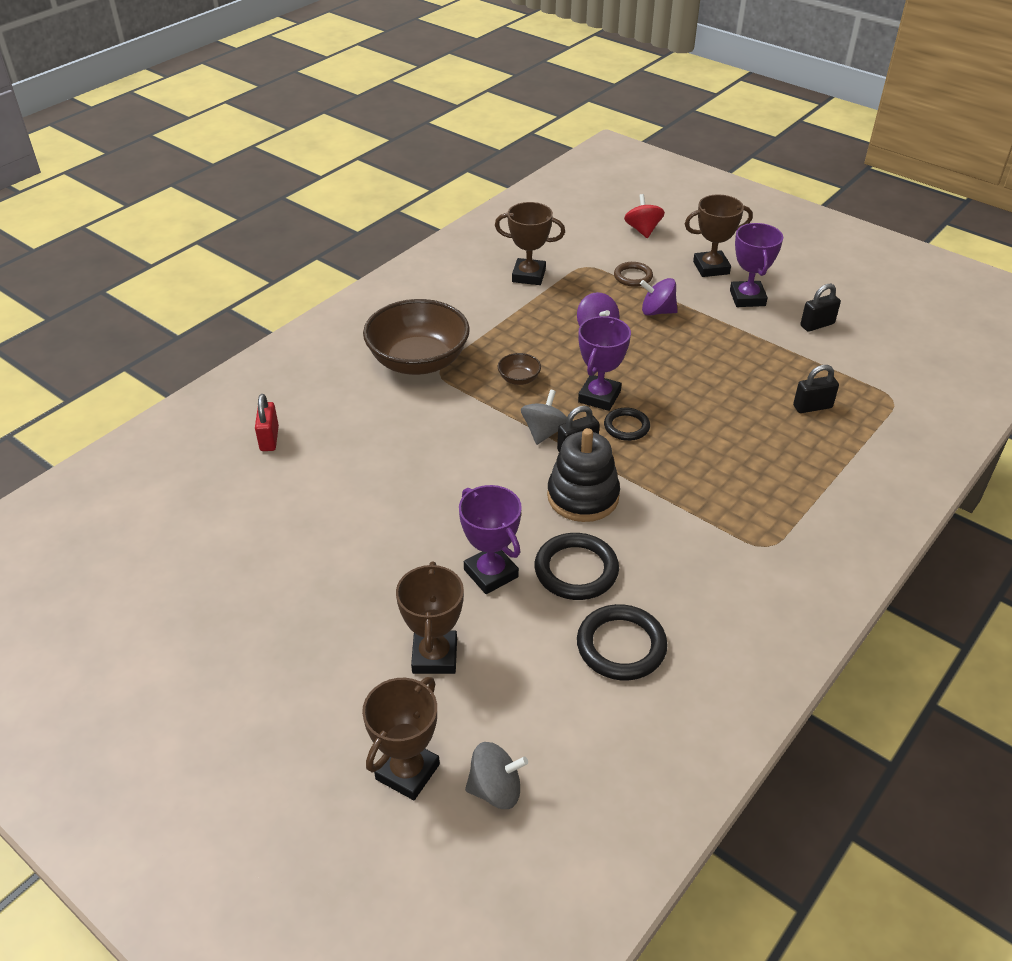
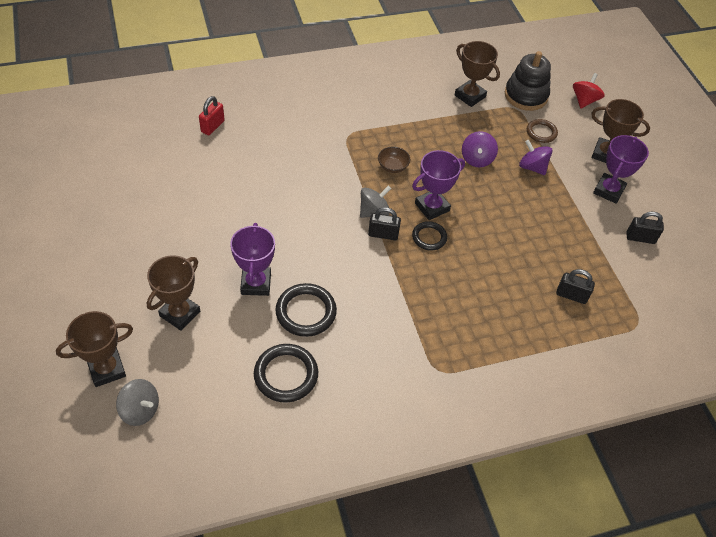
camera: 30 degrees right, 10 degrees up
brown bowl [363,299,470,375] -> none
black stacking toy [547,428,620,522] -> black stacking toy moved to [505,51,551,111]

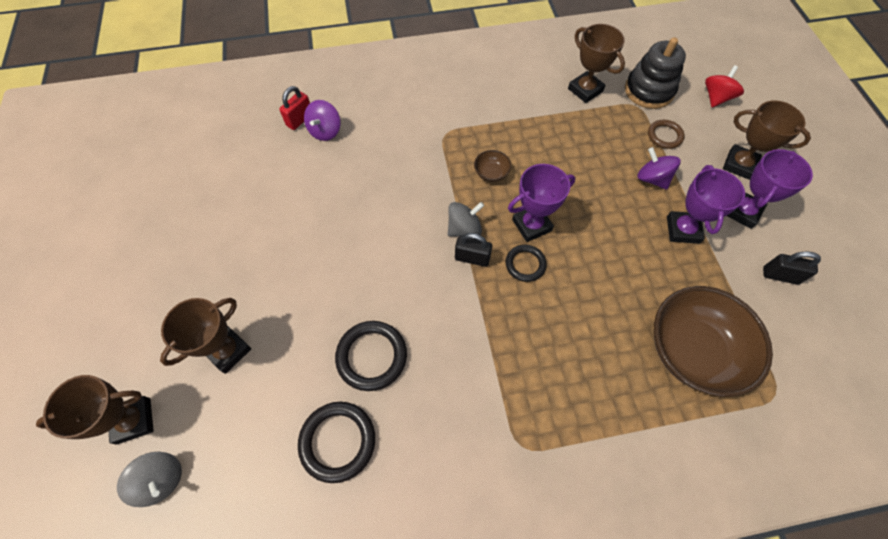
camera: 10 degrees right, 10 degrees up
purple trophy [230,223,275,296] -> purple trophy moved to [667,165,745,244]
purple spinning top [462,131,498,167] -> purple spinning top moved to [304,100,340,141]
black padlock [556,269,595,304] -> brown bowl [654,286,773,397]

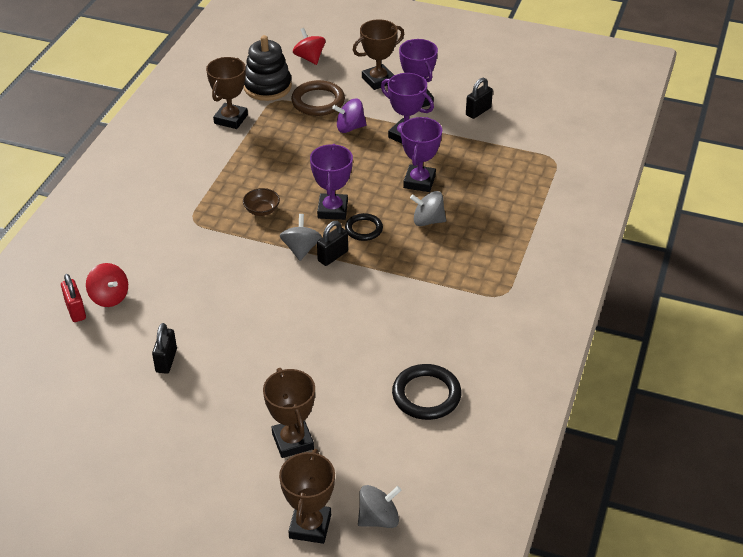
camera: 60 degrees left, 20 degrees down
purple spinning top [304,100,340,141] -> red spinning top [86,263,128,307]
black ring [335,321,407,391] -> none
brown trophy [568,24,625,103] -> brown trophy turned 60 degrees counterclockwise [206,57,248,129]
brown ring [648,120,685,149] -> brown ring [291,80,345,116], size x1.59
brown bowl [654,286,773,397] -> none
none -> black padlock [152,323,177,374]
none -> purple trophy [401,117,442,192]
none -> grey spinning top [410,191,446,226]

